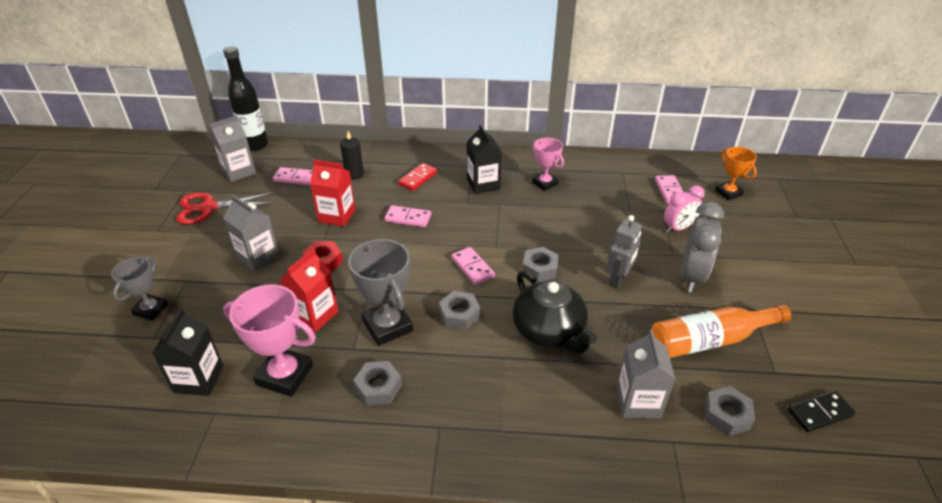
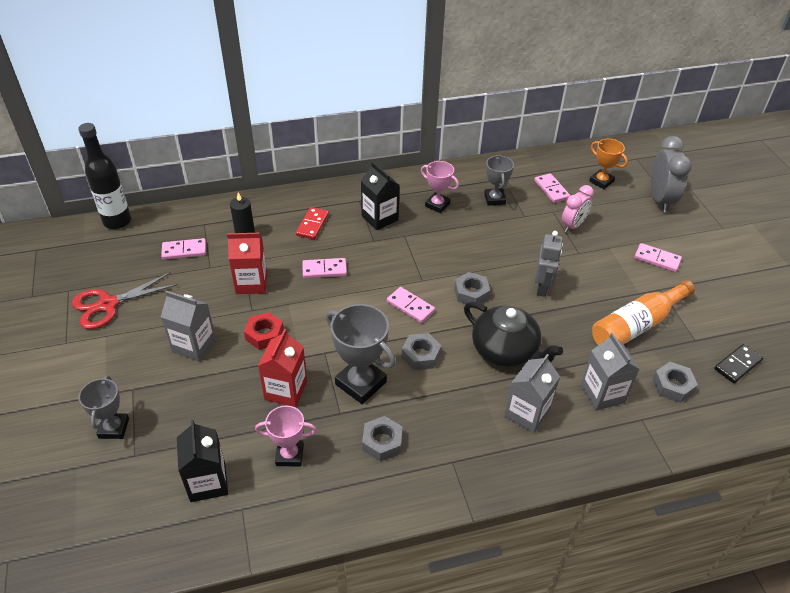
camera: 20 degrees left, 5 degrees up
grey carton [210,116,256,182] -> grey carton moved to [504,354,560,433]
pink trophy [223,285,316,397] -> pink trophy [255,405,317,467], size x0.63
grey clock [681,202,724,292] -> grey clock moved to [651,136,692,212]
none -> grey trophy [484,155,514,205]
none -> pink domino [634,243,682,272]

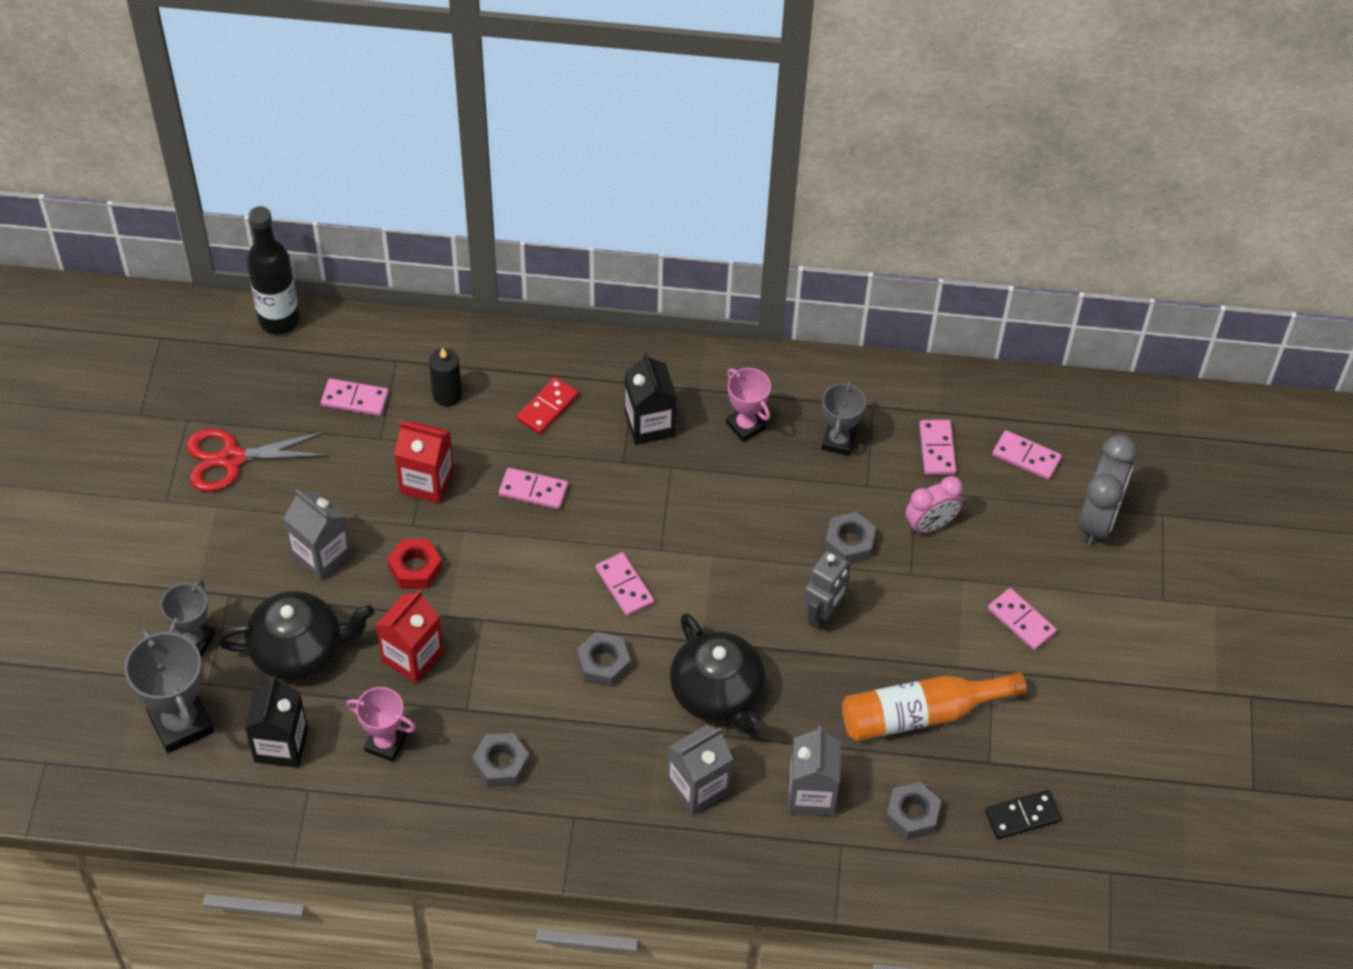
camera: 20 degrees right, 10 degrees up
grey trophy [326,304,396,404] -> grey trophy moved to [125,628,214,753]
grey nut [454,272,490,304] -> grey nut moved to [825,512,876,563]
orange trophy [589,139,628,189] -> pink domino [992,430,1062,480]
none -> black teapot [217,591,374,681]

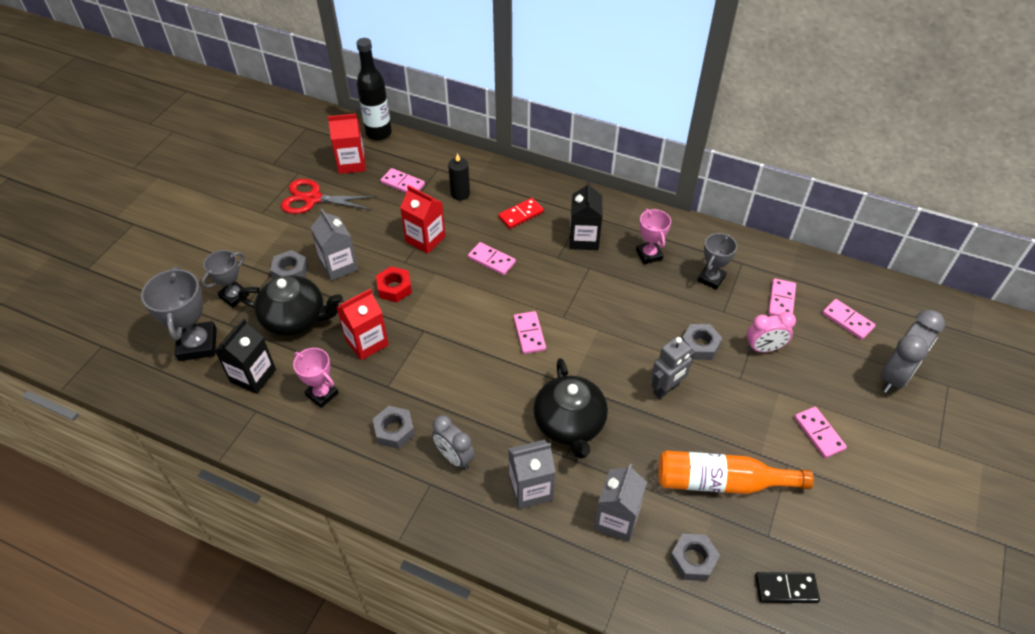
camera: 20 degrees right, 5 degrees down
grey nut [577,632,630,687] -> grey nut moved to [270,250,308,279]
none -> red carton [328,114,366,174]
none -> grey clock [432,415,475,470]

